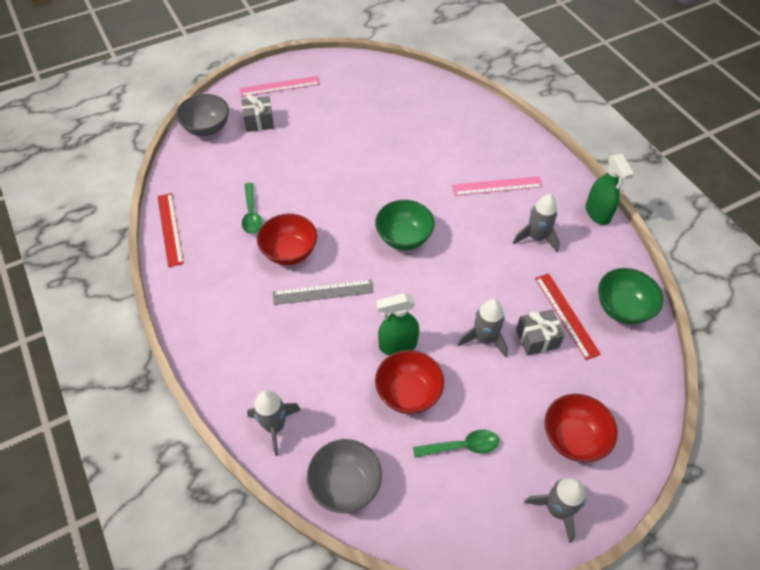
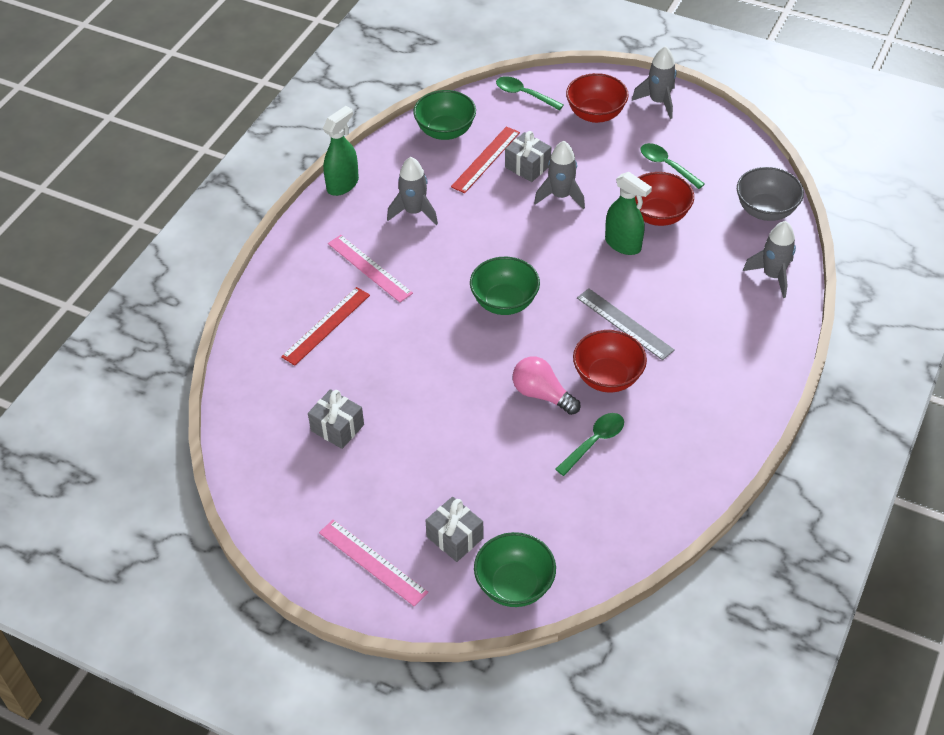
camera: 125 degrees left, 5 degrees down
red ruler [157,193,184,267] -> red ruler moved to [281,287,370,366]
grey bowl [176,94,229,136] -> green bowl [474,532,556,607]
none -> grey gift [308,389,364,449]
none -> green spoon [496,76,564,110]
none -> pink light bulb [513,356,580,415]

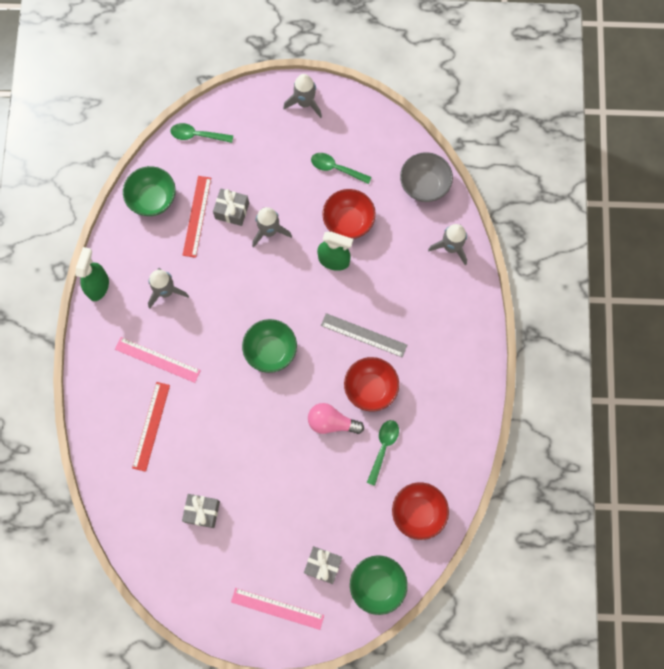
camera: 25 degrees left, 25 degrees up
red bowl [566,73,629,123] -> red bowl moved to [392,482,449,540]

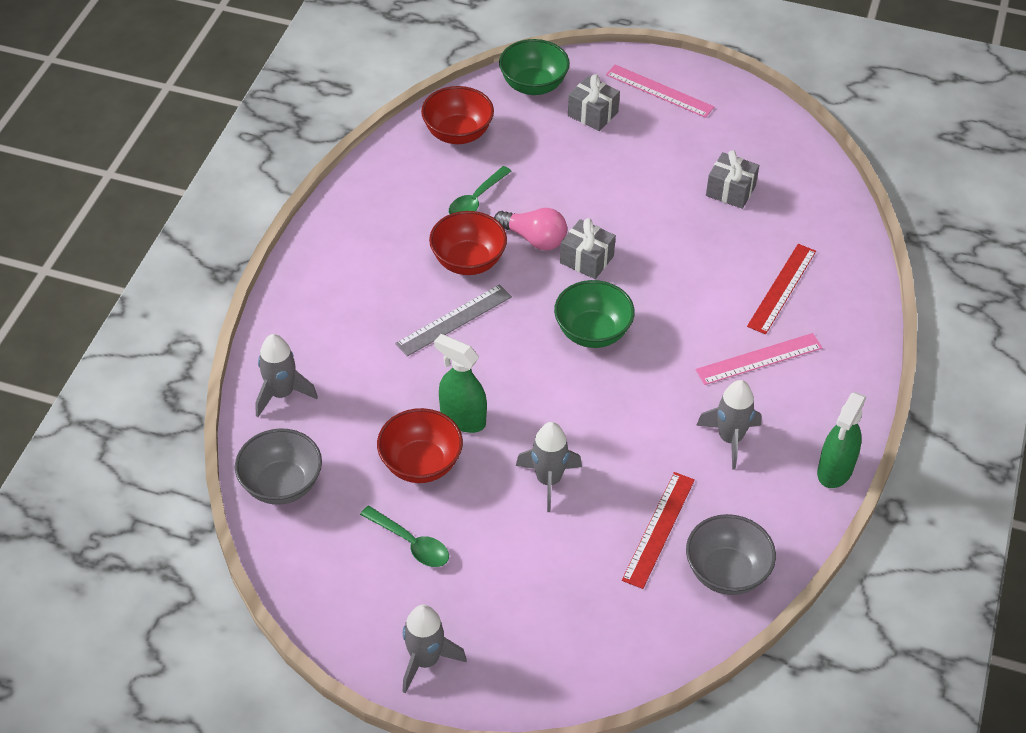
camera: 165 degrees left, 25 degrees down
pink ruler [115,337,201,383] -> pink ruler turned 60 degrees counterclockwise [696,333,822,385]
green bowl [123,166,176,216] -> grey bowl [686,514,776,595]
green spoon [171,123,233,143] -> none
grey gift [213,189,249,226] -> grey gift moved to [560,218,616,279]
grey ruler [321,313,407,357] -> grey ruler turned 75 degrees counterclockwise [395,284,512,357]

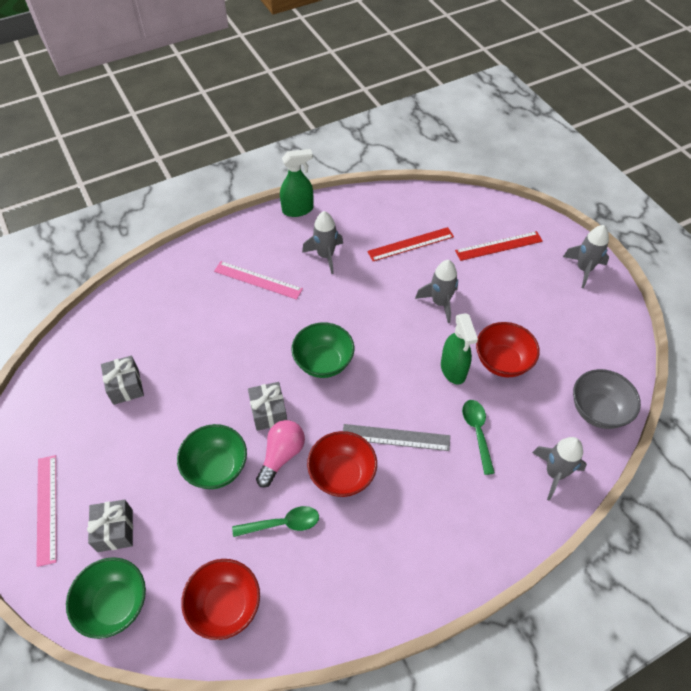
camera: 135 degrees left, 5 degrees up
green spoon [360,506,449,567] -> green spoon moved to [462,400,495,475]
pink light bulb [494,208,567,250] -> pink light bulb turned 45 degrees clockwise [256,420,305,488]
grey bowl [686,514,776,595] -> none
red ruler [747,244,816,334] -> red ruler moved to [455,231,543,261]
none -> green bowl [177,424,247,489]

